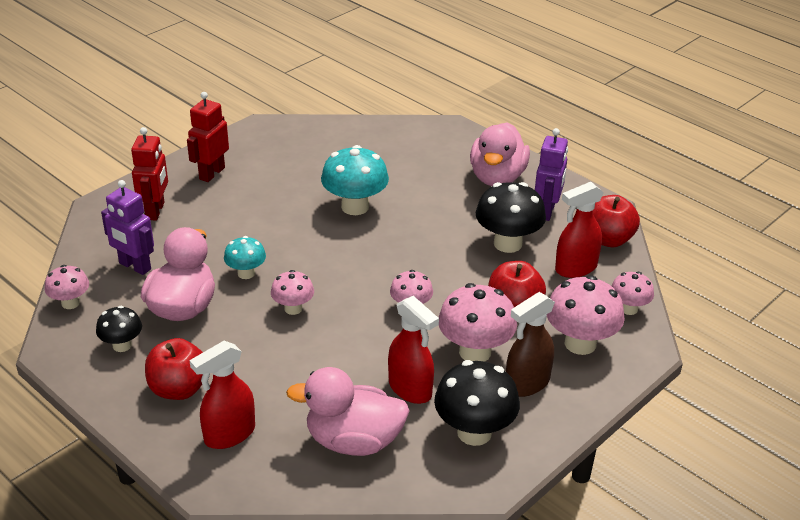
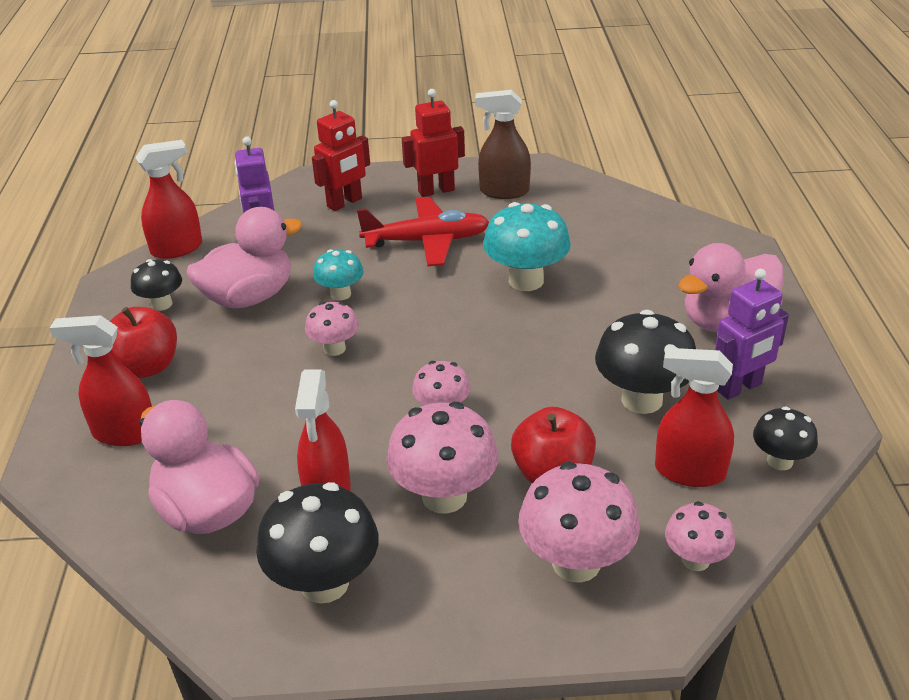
camera: 45 degrees right, 0 degrees up
pink mushroom [45,265,89,309] -> red spray bottle [135,140,202,259]
brown spray bottle [506,292,555,397] -> brown spray bottle moved to [475,90,531,199]
red apple [593,195,640,247] -> black mushroom [753,406,818,470]
none -> red plane [357,197,489,266]

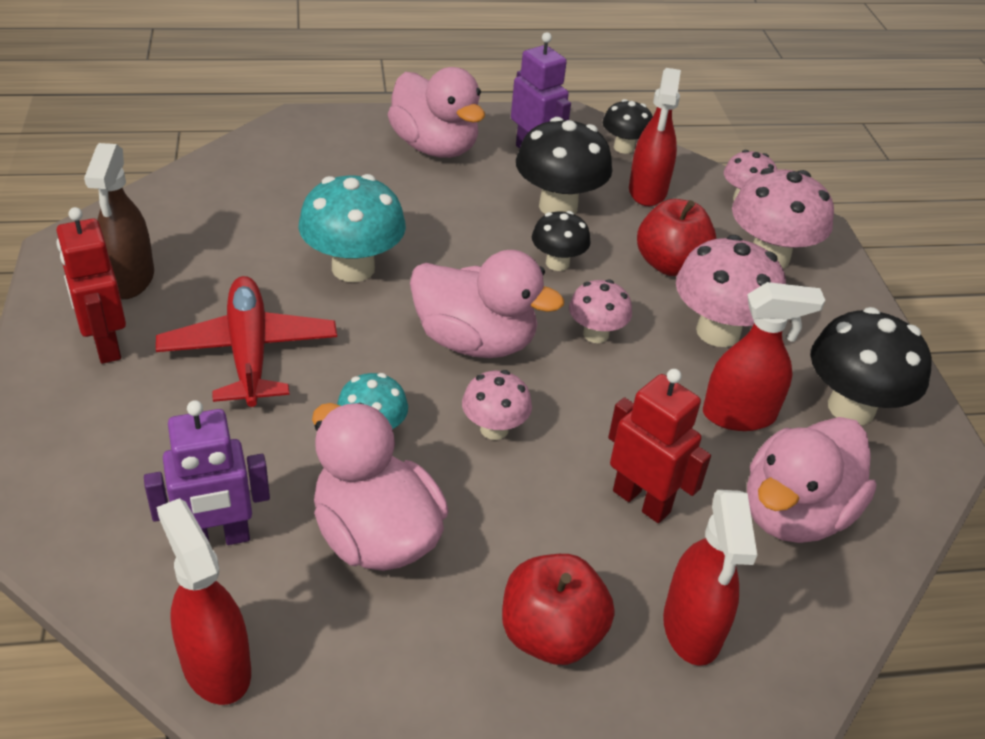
camera: 100 degrees left, 5 degrees up
black mushroom [131,259,182,311] -> black mushroom moved to [532,211,591,271]
red robot [312,100,370,211] -> red robot moved to [608,369,711,523]
none -> pink duck [410,250,564,358]

